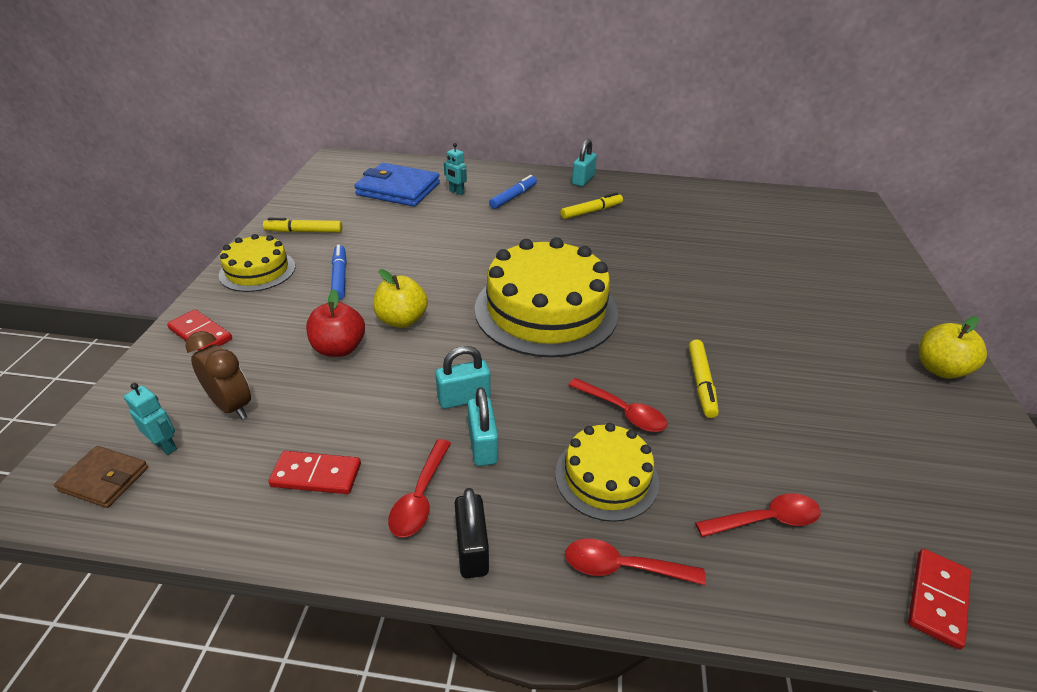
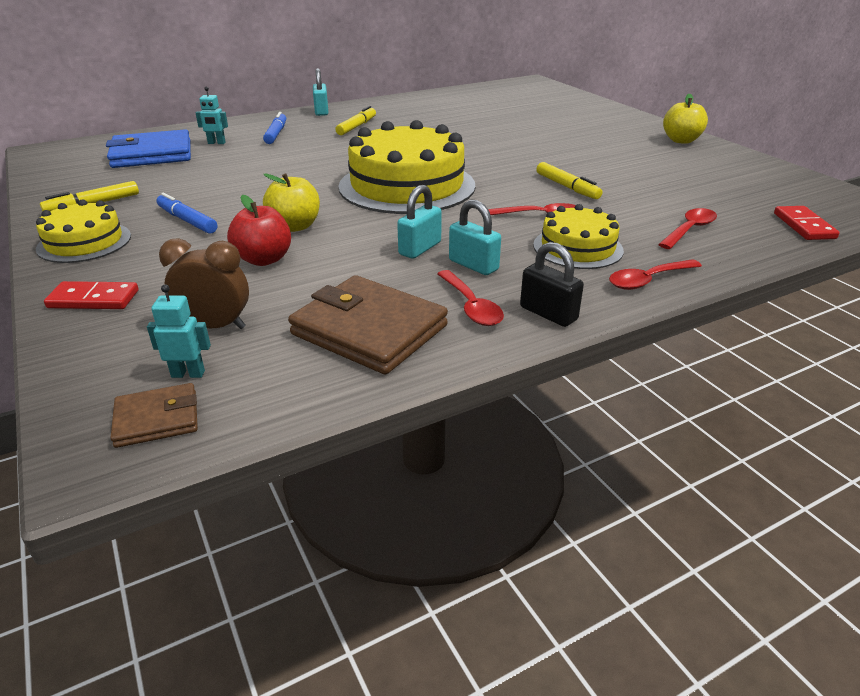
camera: 35 degrees left, 5 degrees down
red domino [268,451,361,494] -> brown wallet [288,275,448,374]

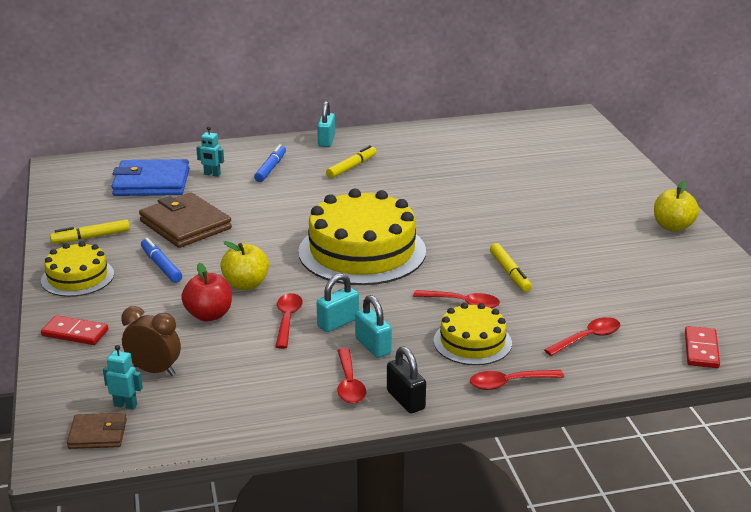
camera: 15 degrees right, 5 degrees down
brown wallet [288,275,448,374] -> brown wallet moved to [139,192,232,248]
none -> red spoon [275,293,303,349]

